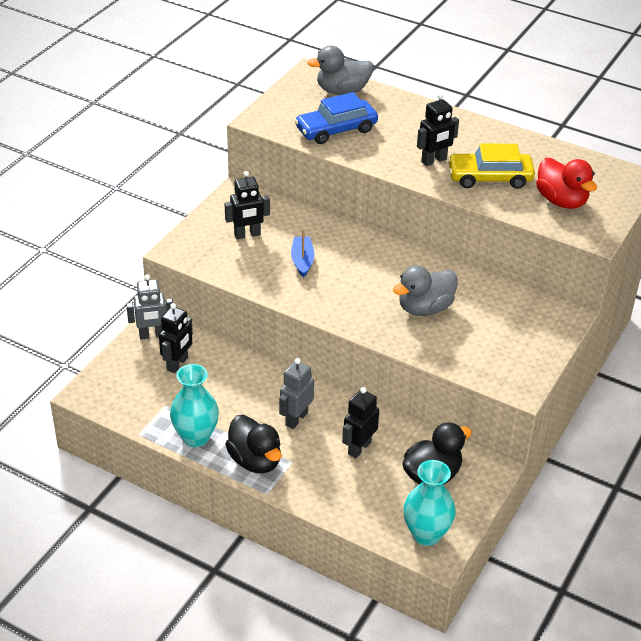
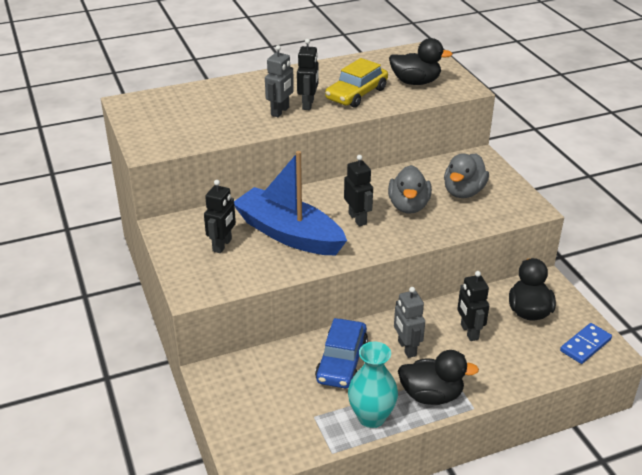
camera: 50 degrees left, 5 degrees down
grey robot [126,274,173,339] -> grey robot moved to [265,45,294,117]
black robot [159,303,193,373] -> black robot moved to [344,155,373,226]
blue boat [291,229,315,278] -> blue boat [234,151,347,255], size x2.33
blue car [294,92,378,144] -> blue car moved to [315,318,368,389]
grey duck [307,46,374,95] -> grey duck moved to [444,153,489,198]
turquoise vase [403,460,456,546] -> blue domino [560,323,612,364]
red duck [536,158,597,209] -> black duck [389,38,452,85]

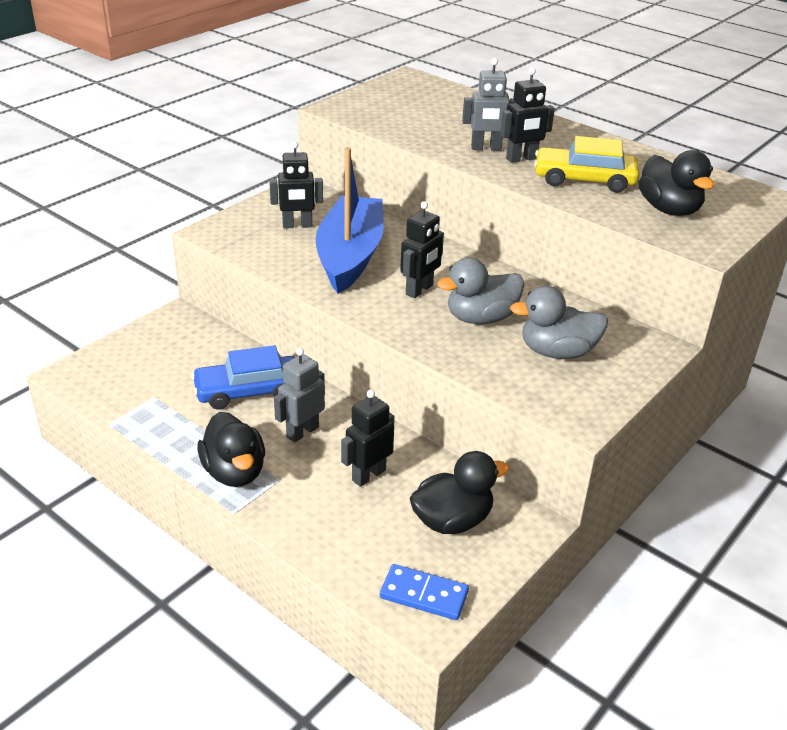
camera: 60 degrees right, 0 degrees up
turquoise vase [348,341,398,428] -> none

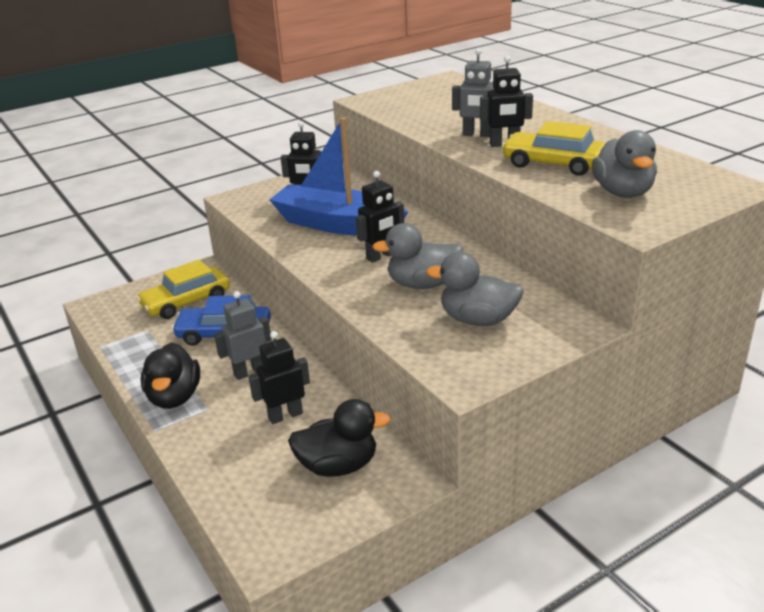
camera: 20 degrees right, 5 degrees down
blue boat [315,147,384,294] -> blue boat turned 90 degrees counterclockwise [269,117,408,236]
blue domino [380,564,469,620] -> none
black duck [639,150,714,216] -> grey duck [592,130,657,198]
none -> yellow car [137,260,230,319]

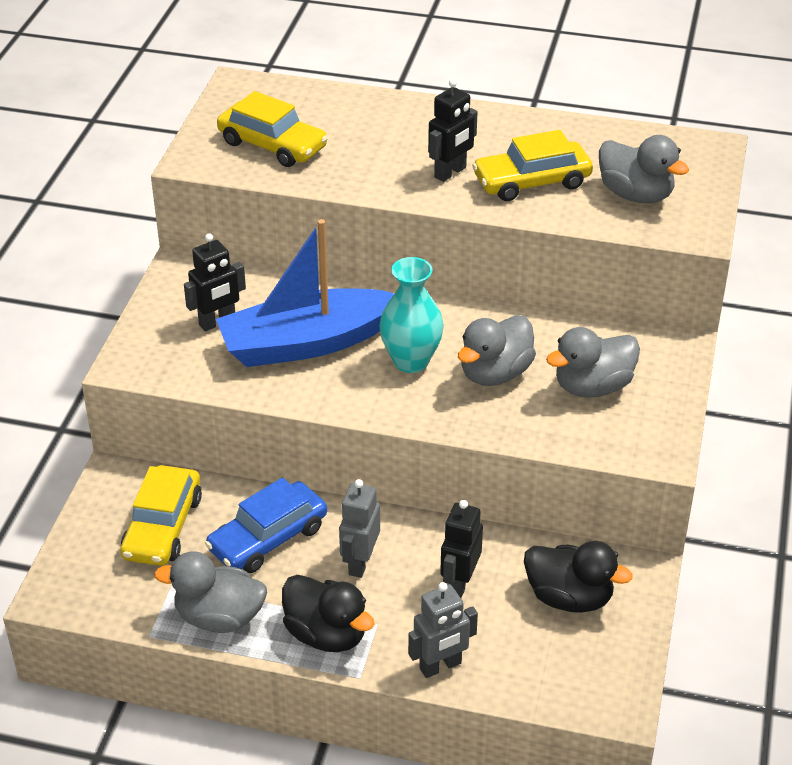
camera: 45 degrees left, 10 degrees up
black duck [288,399,391,477] -> black duck turned 75 degrees clockwise [524,541,633,613]
black robot [356,171,404,263] -> turquoise vase [379,257,444,373]
grey robot [452,48,494,137] -> grey robot moved to [408,582,478,678]
none -> grey duck [154,551,267,633]
none -> yellow car [217,91,328,167]

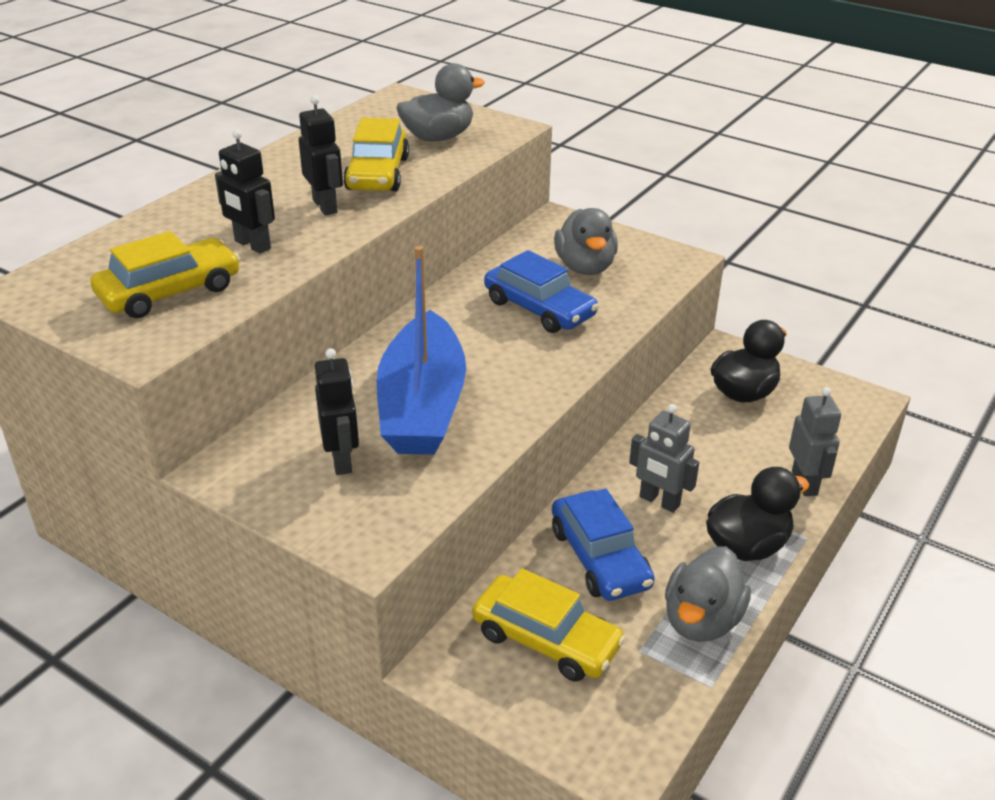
camera: 70 degrees left, 5 degrees down
turquoise vase [379,257,444,373] -> none
black robot [440,500,483,598] -> black robot moved to [215,129,275,254]
grey duck [458,315,536,386] -> blue car [484,250,599,333]

